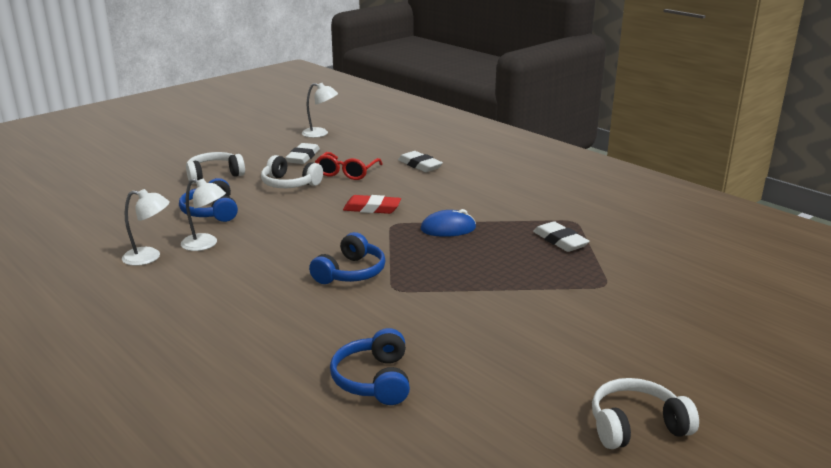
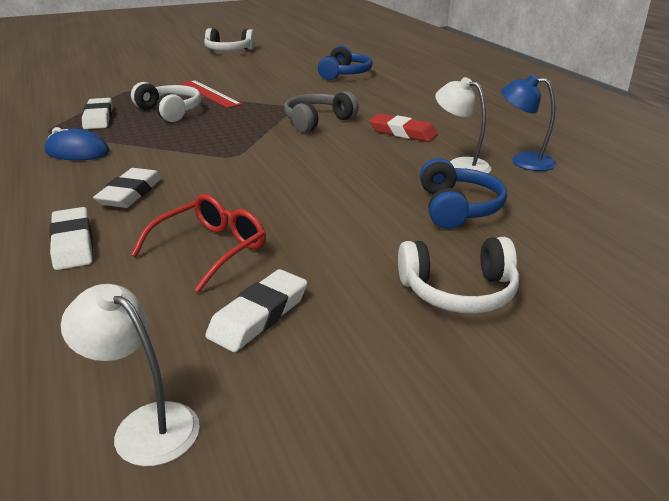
camera: 160 degrees left, 5 degrees up
white lamp [122,189,170,266] -> blue lamp [501,75,556,171]
white headphones [261,155,323,188] -> white headphones moved to [131,82,201,122]
blue headphones [309,232,386,284] -> grey headphones [284,91,359,133]
red eraser [343,195,401,214] -> red eraser moved to [369,114,438,142]
blue mouse [421,209,476,237] -> blue mouse moved to [45,127,110,161]
none -> white eraser [93,168,163,208]
none -> red ruler [180,80,242,108]

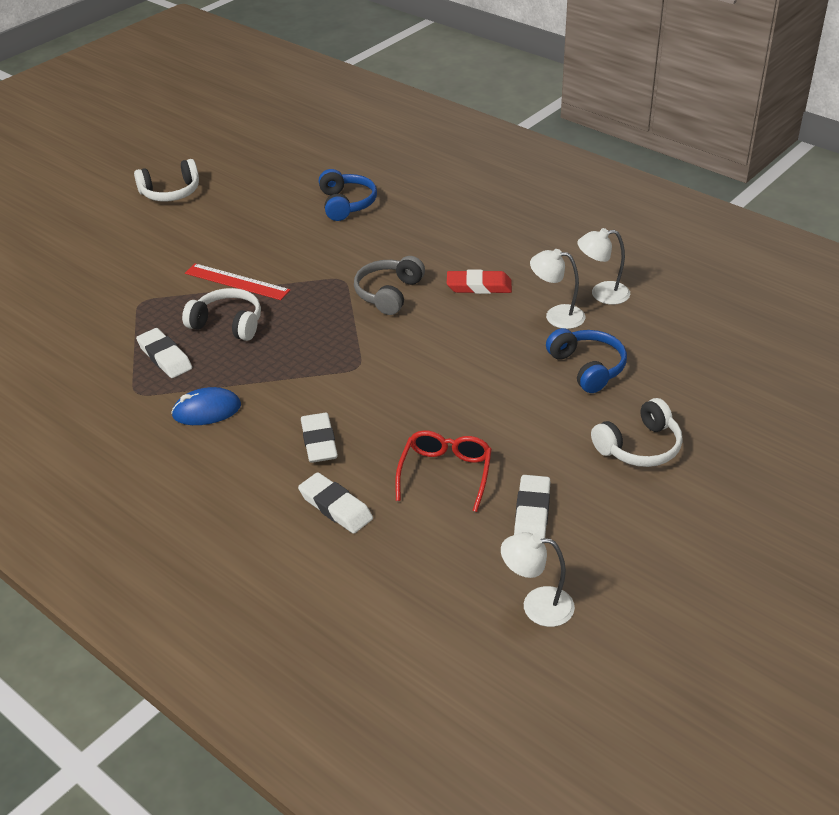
camera: 25 degrees left, 10 degrees up
blue lamp [501,75,556,171] -> white lamp [577,228,630,305]

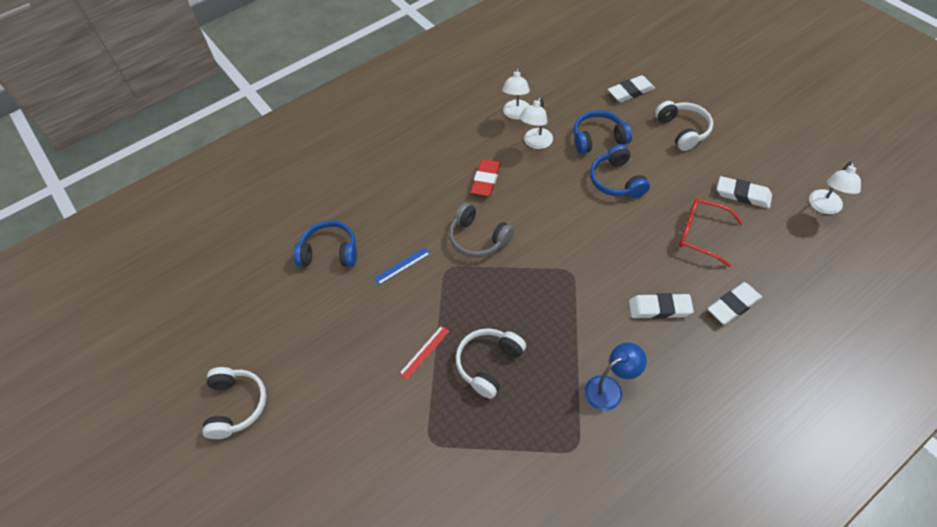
camera: 75 degrees left, 15 degrees up
white eraser [136,328,192,378] -> white eraser moved to [608,75,655,102]
blue mouse [171,387,241,425] -> blue lamp [585,342,647,411]
red ruler [185,263,290,300] -> red ruler [399,326,450,380], size x0.61
none -> blue ruler [374,248,430,285]
none -> blue headphones [590,144,650,198]

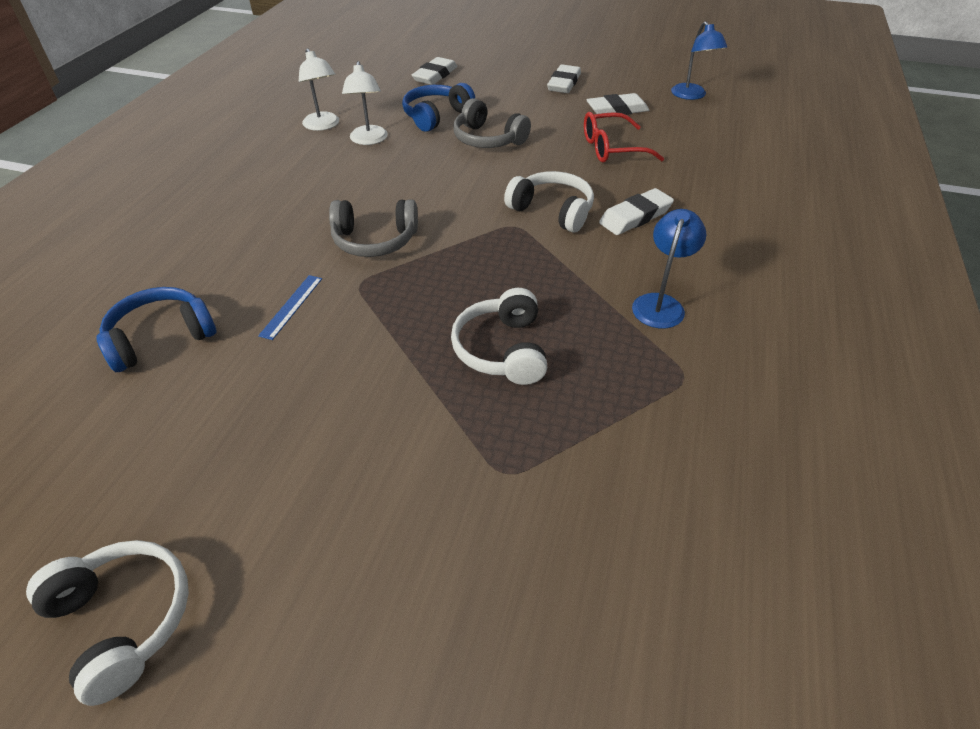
camera: 40 degrees left, 10 degrees down
red ruler [399,326,450,380] -> none
red eraser [471,159,501,196] -> none
blue headphones [590,144,650,198] -> grey headphones [453,98,531,148]
white headphones [655,101,713,151] -> white headphones moved to [504,171,594,233]
white eraser [708,282,762,325] -> white eraser moved to [547,64,581,93]
white lamp [809,161,861,214] -> blue lamp [671,21,727,100]

